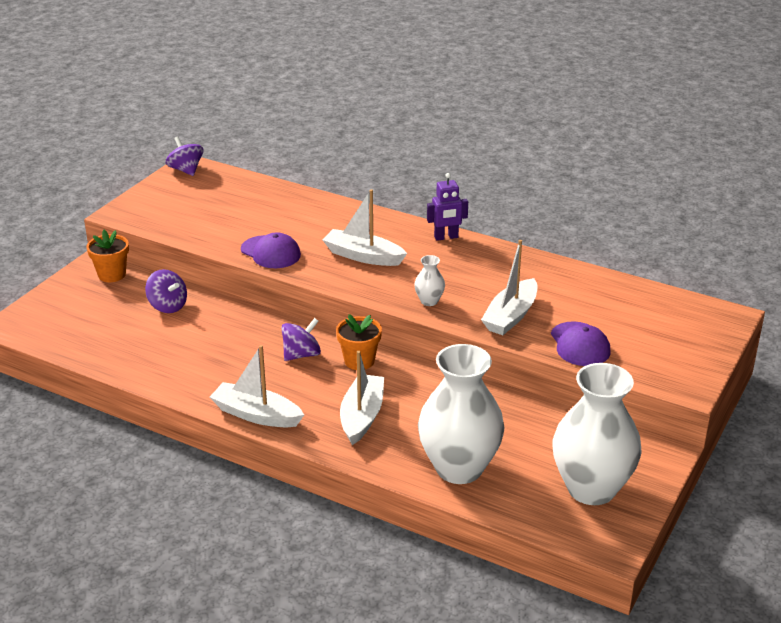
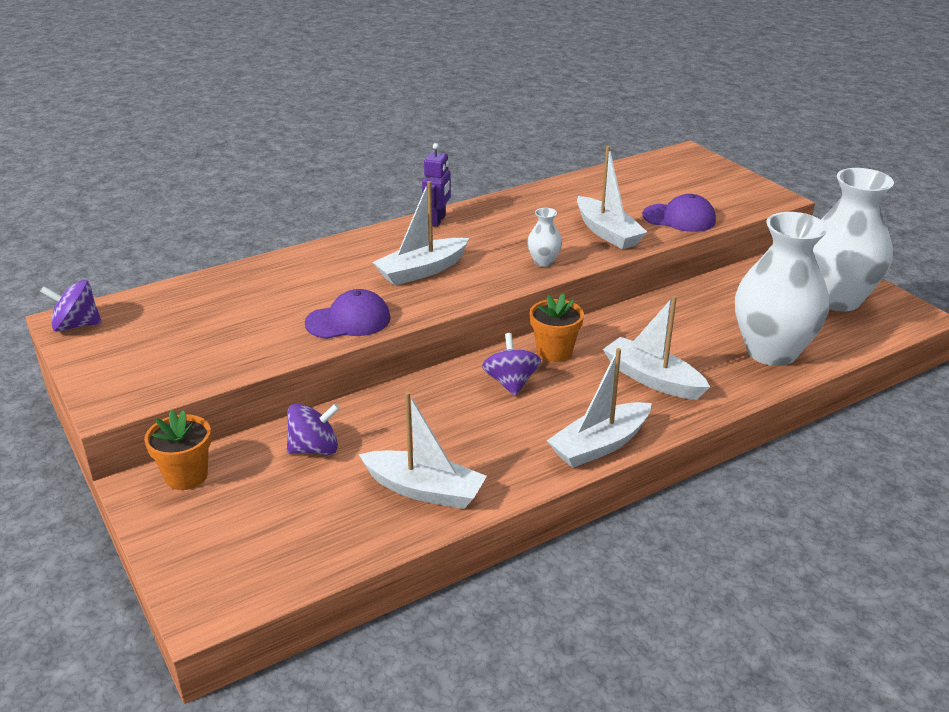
camera: 60 degrees left, 0 degrees up
none -> white boat [359,392,487,509]

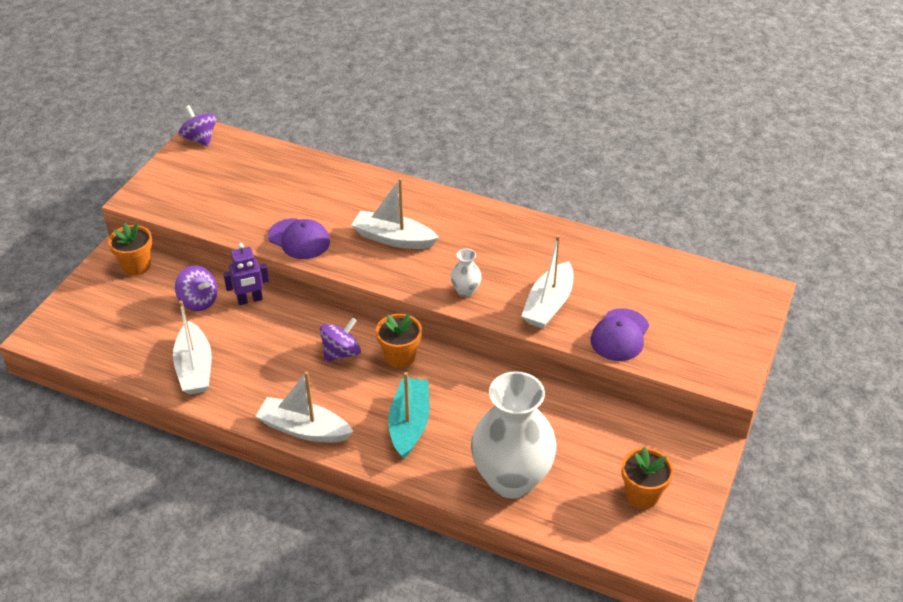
camera: 55 degrees right, 10 degrees up
purple robot [422,143,451,227] -> purple robot moved to [223,243,269,305]
white boat [603,296,710,400] -> turquoise boat [388,372,429,459]
purple cap [643,194,716,232] -> purple cap turned 45 degrees clockwise [590,308,649,361]
white vase [813,168,894,312] -> orange flower pot [621,447,674,509]

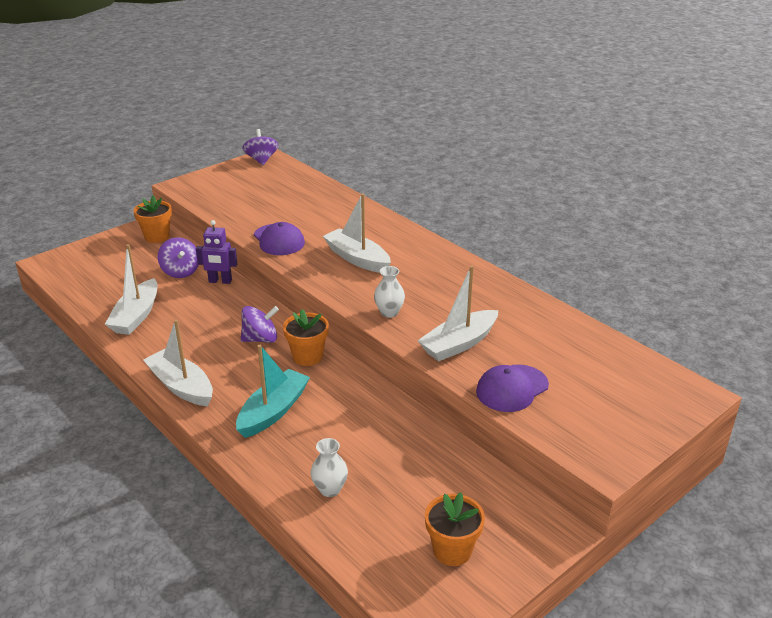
camera: 25 degrees right, 10 degrees down
white vase [471,371,557,499] -> white vase [310,438,348,497], size x0.41

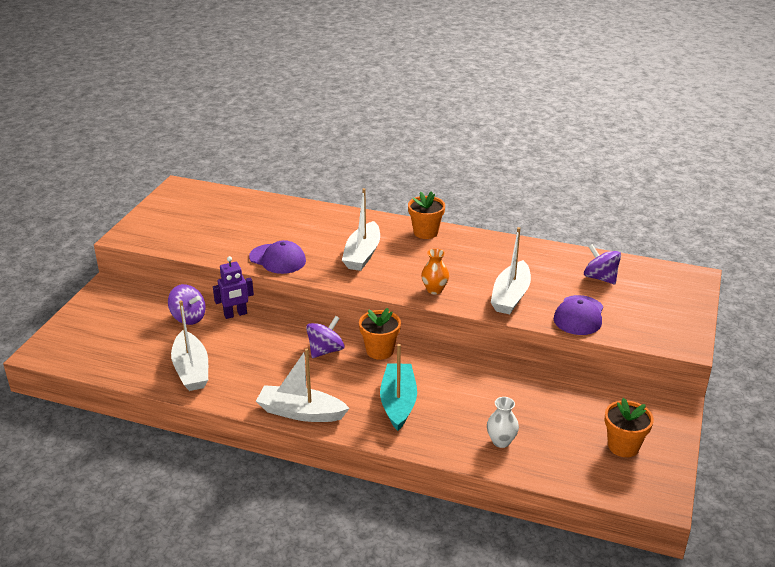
camera: 30 degrees left, 0 degrees up
orange flower pot [133,195,172,243] -> orange flower pot moved to [408,191,445,239]
purple spinning top [242,129,278,165] -> purple spinning top moved to [584,244,621,284]
white boat [323,194,391,273] -> white boat turned 90 degrees counterclockwise [342,188,380,271]
white vase [374,266,405,318] -> orange vase [421,248,449,295]

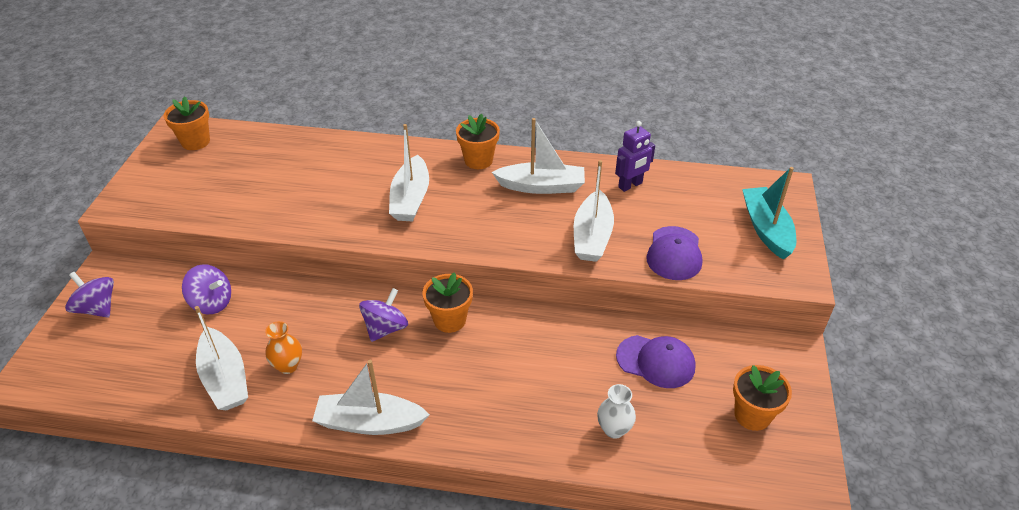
camera: 10 degrees left, 10 degrees up
purple robot [213,256,254,319] -> purple robot moved to [615,121,655,192]
purple cap [249,240,306,274] -> purple cap moved to [616,335,696,388]
turquoise boat [380,344,417,431] -> turquoise boat moved to [742,167,796,260]
orange vase [421,248,449,295] -> orange vase moved to [265,321,302,374]
purple spinning top [584,244,621,284] -> purple spinning top moved to [65,272,114,318]
none -> orange flower pot [164,96,210,150]
none -> white boat [492,118,585,194]

